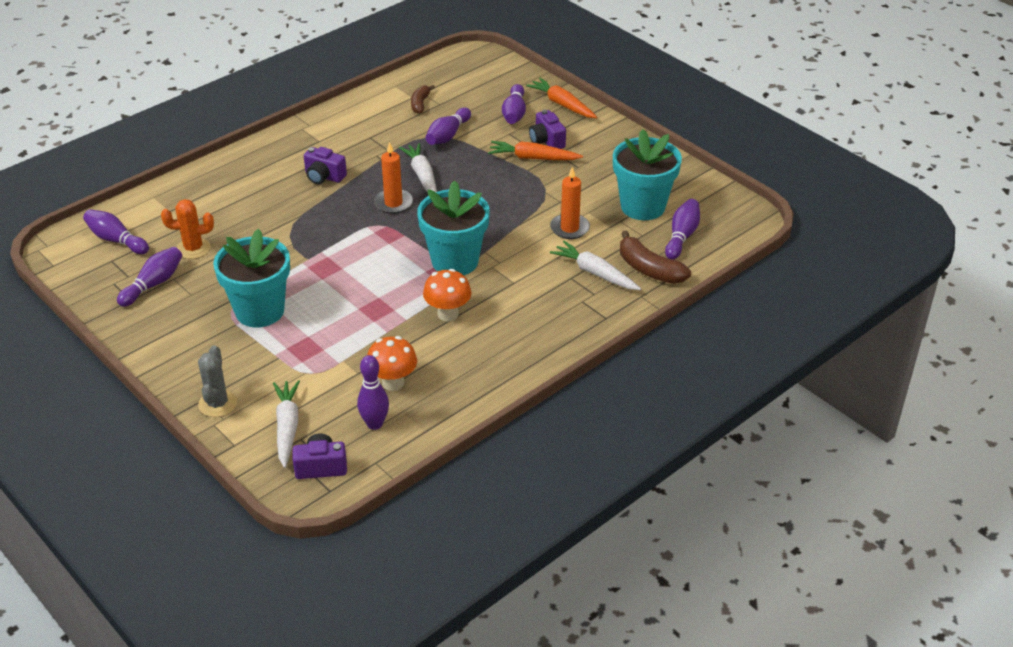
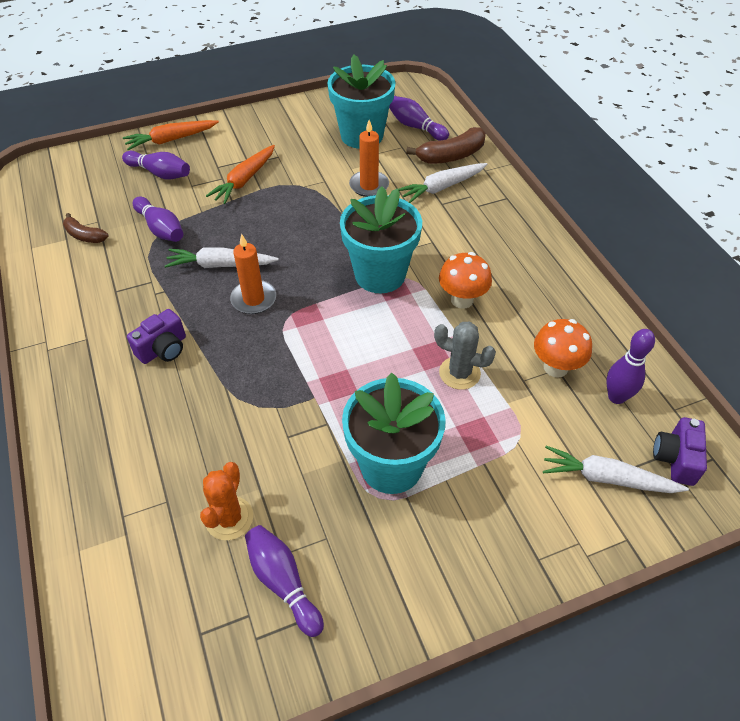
camera: 70 degrees left, 10 degrees up
purple bowling pin [83,209,149,254] -> none
grey cactus [198,345,237,417] -> grey cactus moved to [434,322,496,390]
purple camera [529,110,566,149] -> none

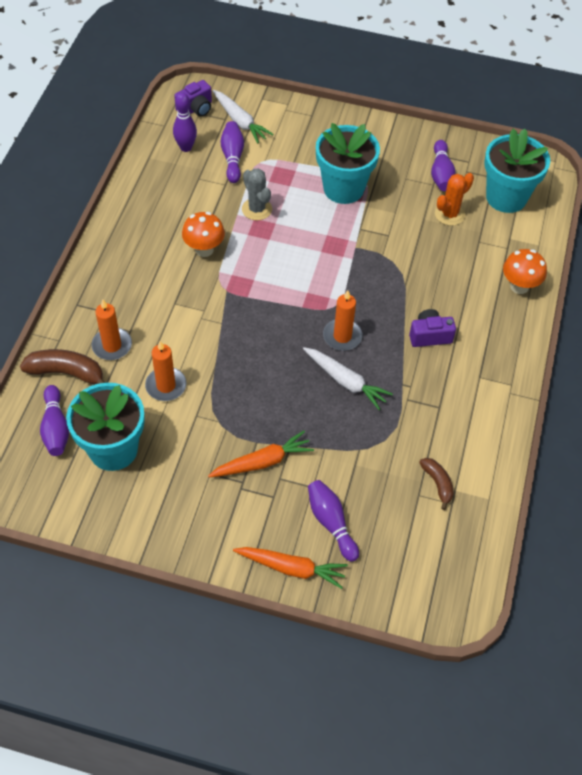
camera: 145 degrees left, 5 degrees up
purple bowling pin [133,197,183,242] -> purple bowling pin moved to [220,121,244,183]
turquoise flower pot [340,186,422,293] -> turquoise flower pot moved to [484,129,550,213]
white carrot [398,163,487,203] -> orange candle [92,299,132,360]
orange mushroom [534,319,592,378] -> orange mushroom moved to [503,249,547,294]

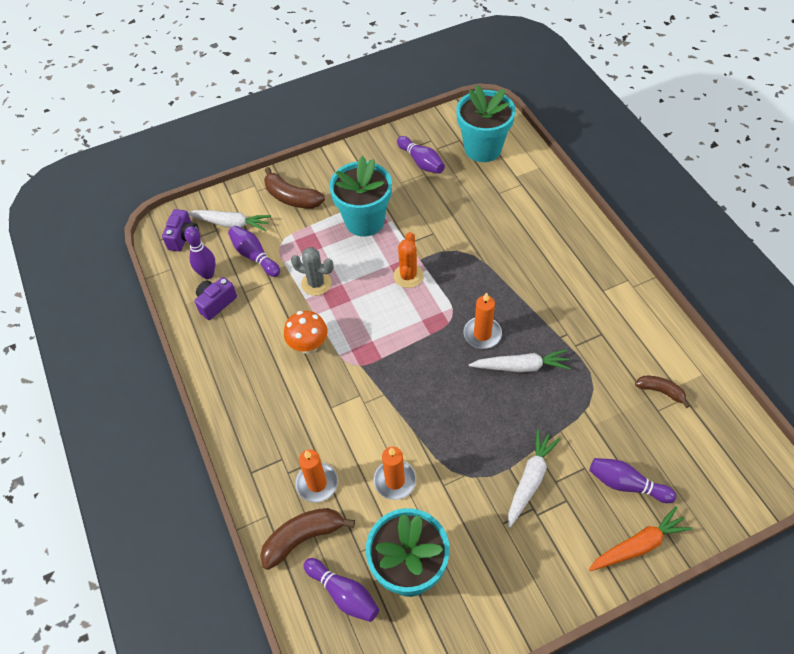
camera: 35 degrees left, 0 degrees up
orange carrot [208,431,314,478] -> white carrot [508,429,560,528]
purple camera [409,309,456,347] -> purple camera moved to [194,277,237,320]
orange cactus [435,173,474,226] -> orange cactus moved to [393,232,424,288]
orange mushroom [503,249,547,294] -> none
none -> brown banana [264,167,325,209]

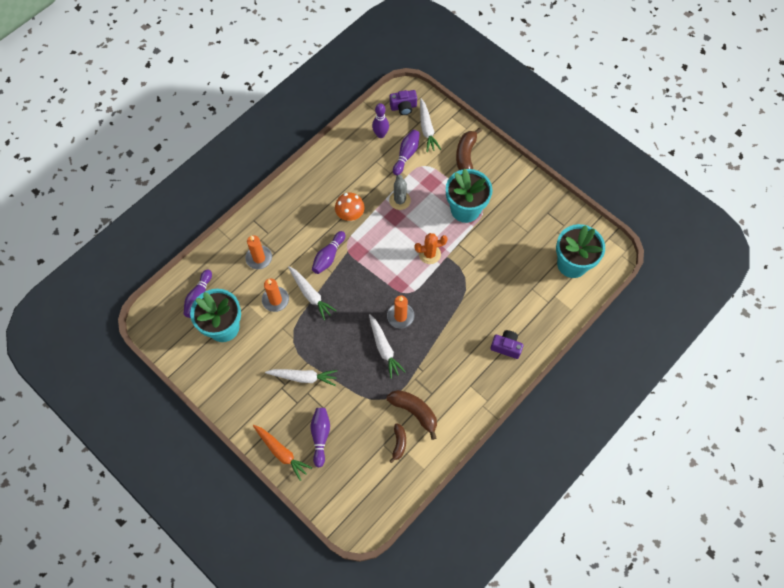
camera: 65 degrees right, 10 degrees up
purple camera [194,277,237,320] -> purple camera moved to [490,330,523,359]
brown banana [260,508,355,570] -> brown banana moved to [387,390,437,440]
purple bowling pin [397,136,445,174] -> purple bowling pin moved to [312,231,345,274]
none -> white carrot [288,266,337,320]

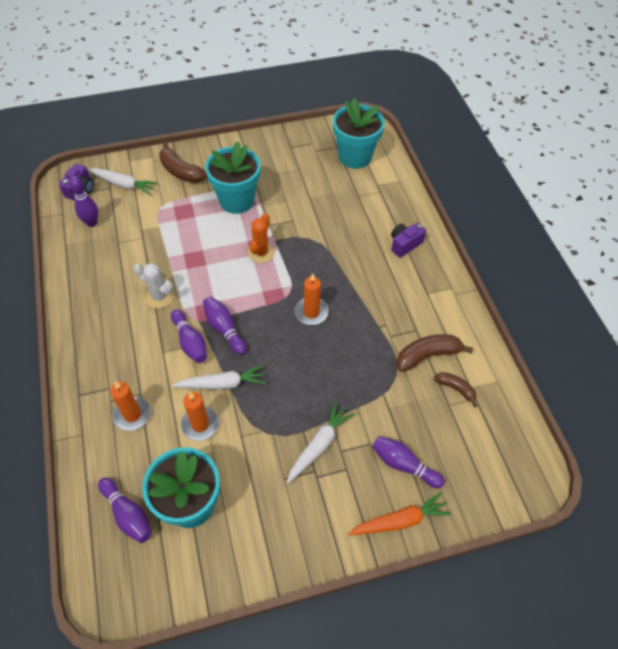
camera: 60 degrees left, 10 degrees down
orange mushroom [335,193,365,222] -> white cactus [134,263,174,308]
white carrot [369,314,406,379] -> none
grey cactus [389,175,411,210] -> none
purple bowling pin [393,130,420,175] -> purple bowling pin moved to [203,297,246,355]

